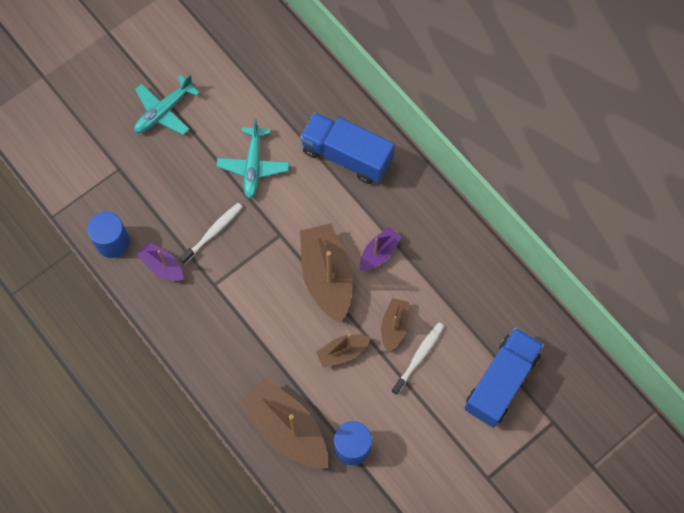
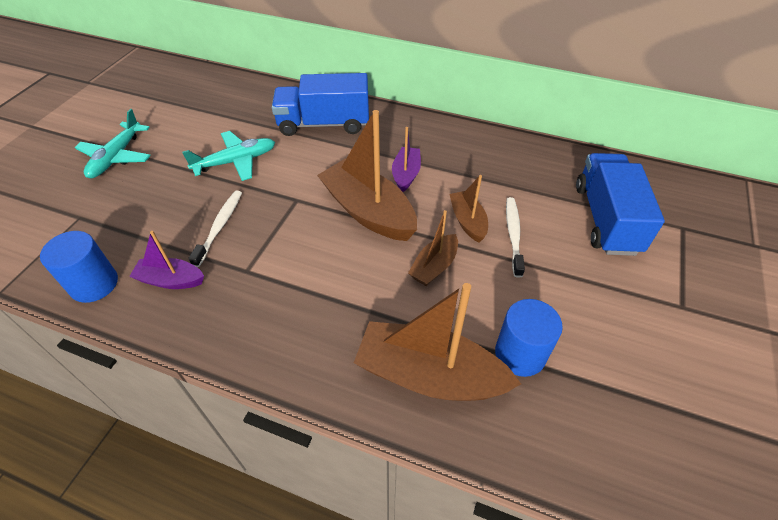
camera: 30 degrees left, 20 degrees down
turquoise plane [216,119,289,199] -> turquoise plane turned 90 degrees counterclockwise [182,131,275,181]

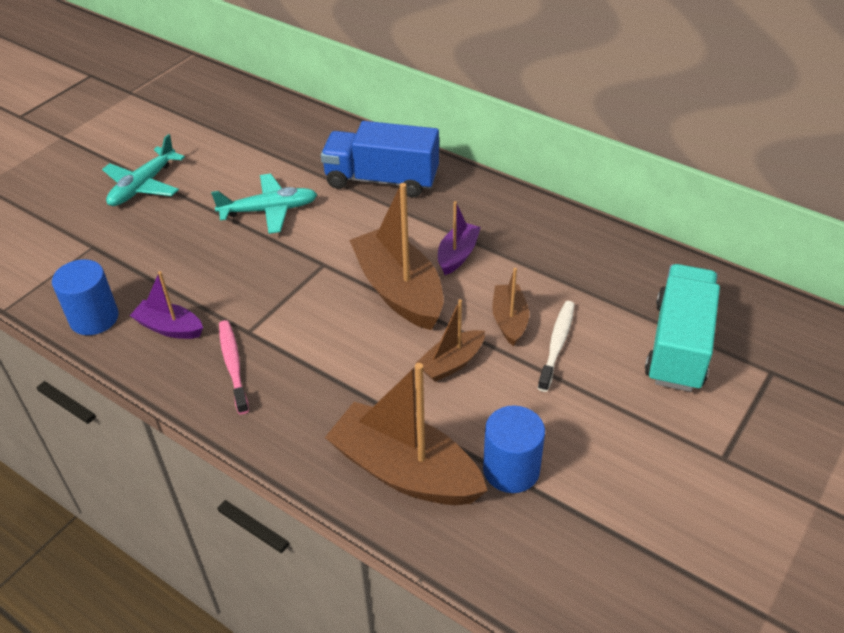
camera: 15 degrees right, 5 degrees down
white toothbrush [188,190,242,267] -> none
blue truck [576,153,665,256] -> turquoise truck [645,264,720,392]
none -> pink toothbrush [219,320,249,414]

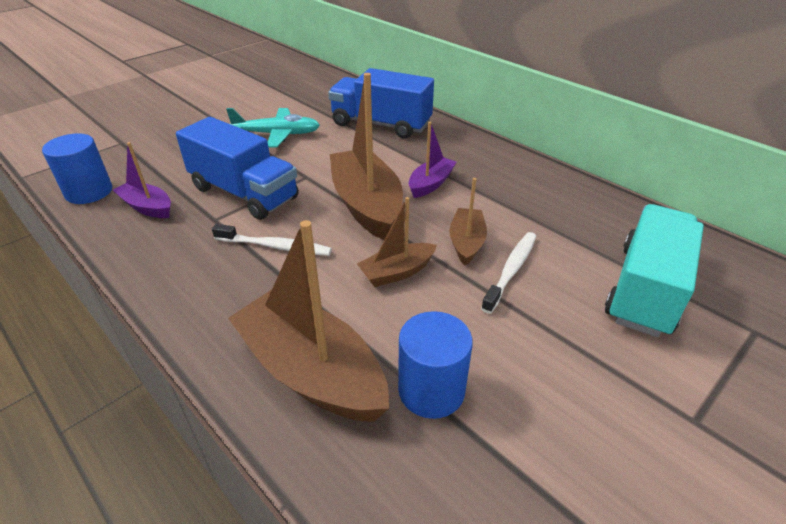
camera: 10 degrees right, 5 degrees down
turquoise plane [102,134,185,206] -> none
pink toothbrush [219,320,249,414] -> none
none -> blue truck [176,117,299,220]
none -> white toothbrush [212,224,332,256]

